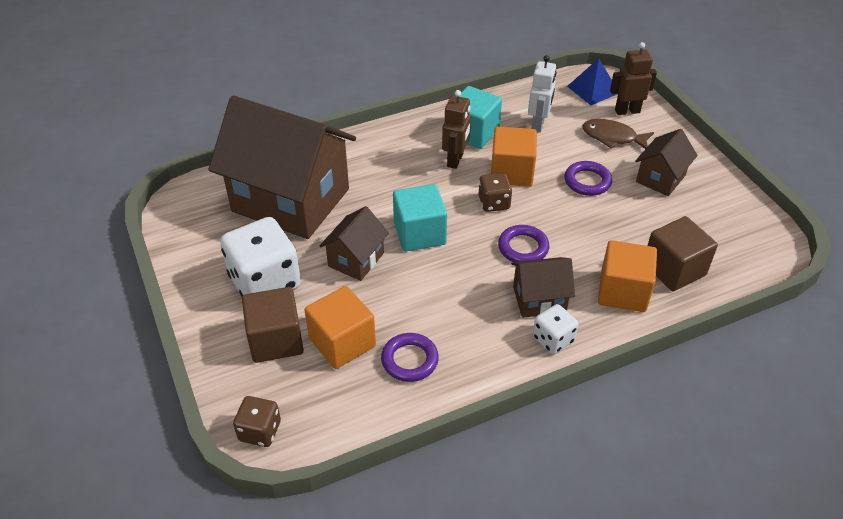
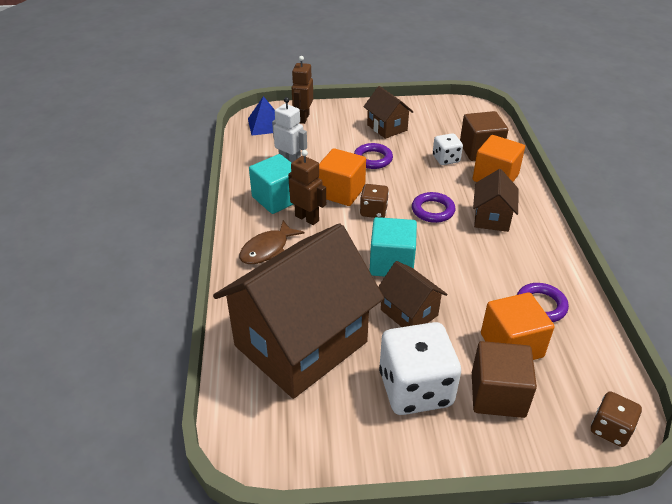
camera: 70 degrees left, 5 degrees down
white dice [533,304,578,354] -> white dice moved to [433,133,463,165]
brown fish [582,119,654,149] -> brown fish moved to [239,220,304,264]

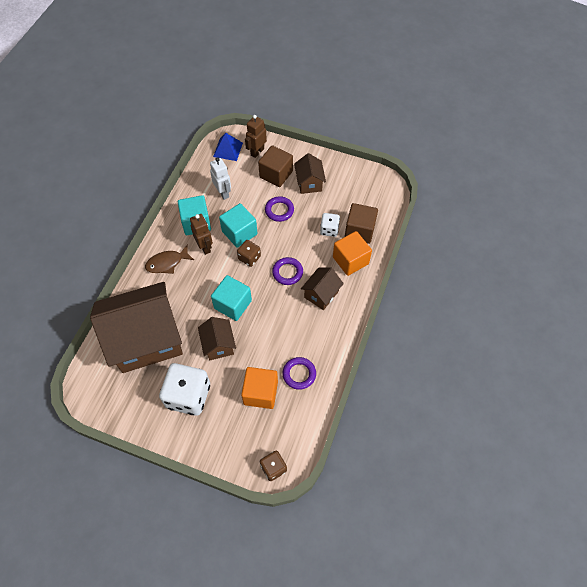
camera: 25 degrees right, 20 degrees up
orange cube [318,148,366,206] -> turquoise cube [219,203,258,248]
brown cube [472,341,537,418] -> brown cube moved to [258,145,293,187]

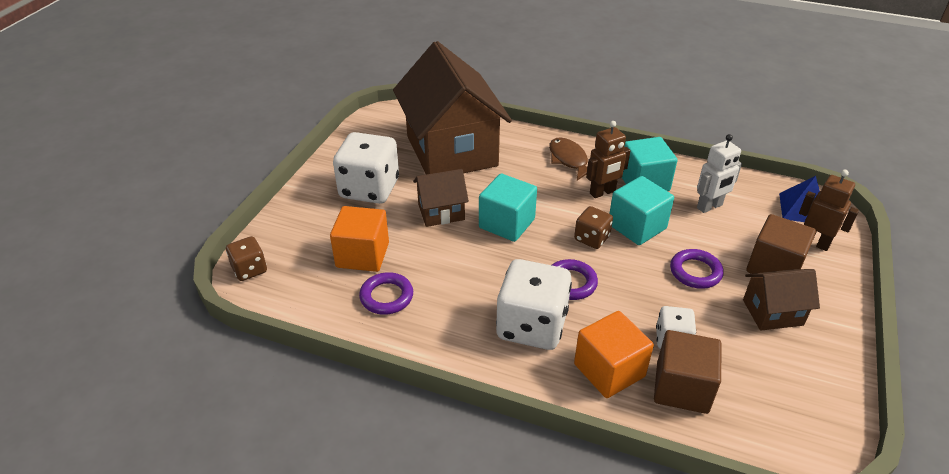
camera: 90 degrees right, 20 degrees down
brown house [301,267,344,310] -> white dice [496,259,572,350]

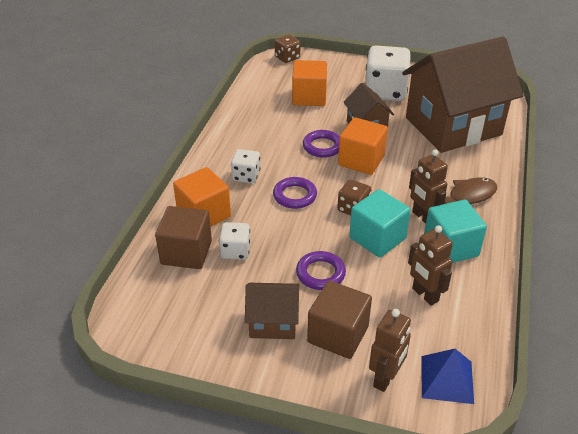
camera: 85 degrees right, 0 degrees up
purple ring [359,272,413,315] -> purple ring moved to [303,130,340,158]
turquoise cube [479,174,537,242] -> orange cube [338,117,388,175]
white dice [496,259,572,350] -> white dice [231,149,261,183], size x0.52
white robot [697,134,742,213] -> brown robot [408,225,453,306]
brown house [743,269,820,331] -> brown house turned 75 degrees counterclockwise [245,283,300,339]

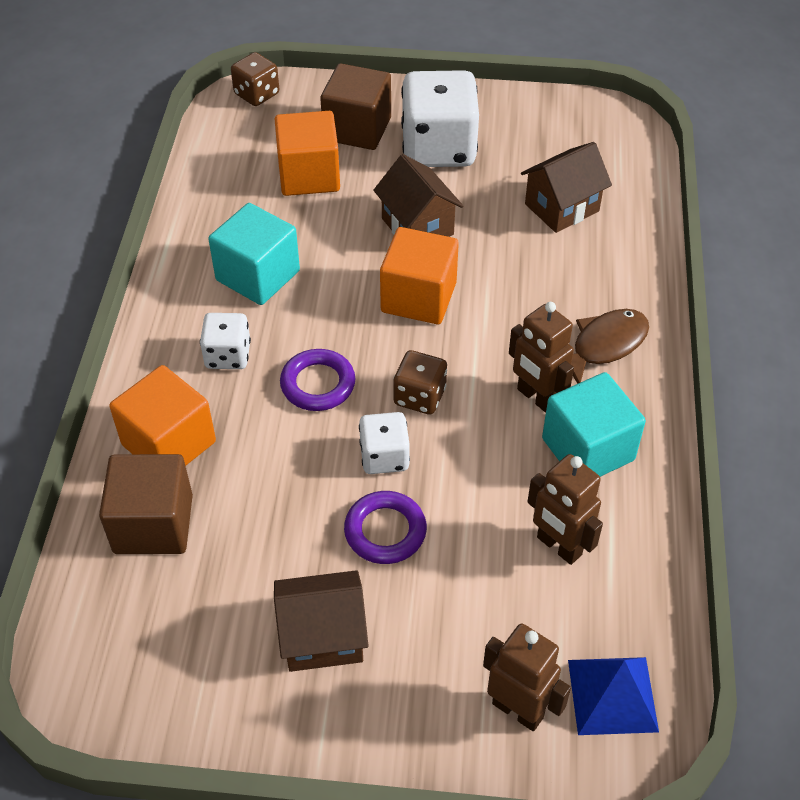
camera: 10 degrees left, 10 degrees up
white dice [219,222,251,260] -> white dice moved to [359,412,410,474]
purple ring [303,130,340,158] -> none
brown cube [307,281,372,359] -> brown cube moved to [320,63,391,150]
turquoise cube [349,189,411,258] -> turquoise cube moved to [208,203,300,305]
brown robot [369,309,411,392] -> brown robot turned 75 degrees counterclockwise [483,623,571,731]
brown house [402,36,523,153] -> brown house [521,142,612,233], size x0.45

